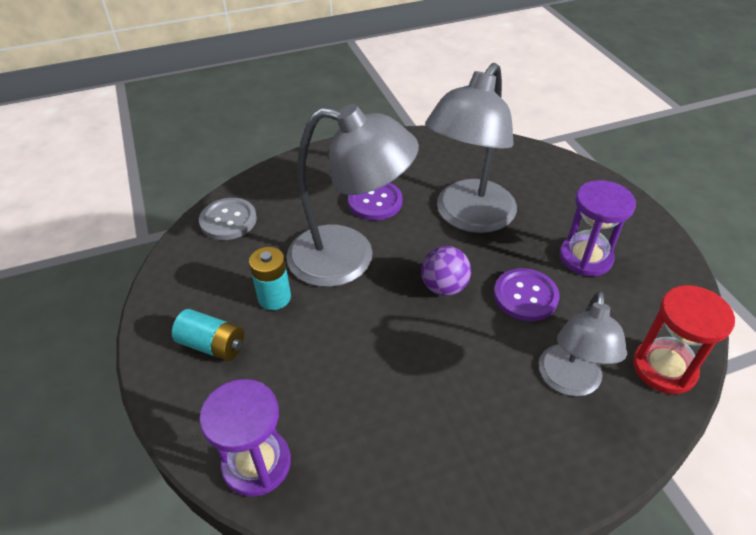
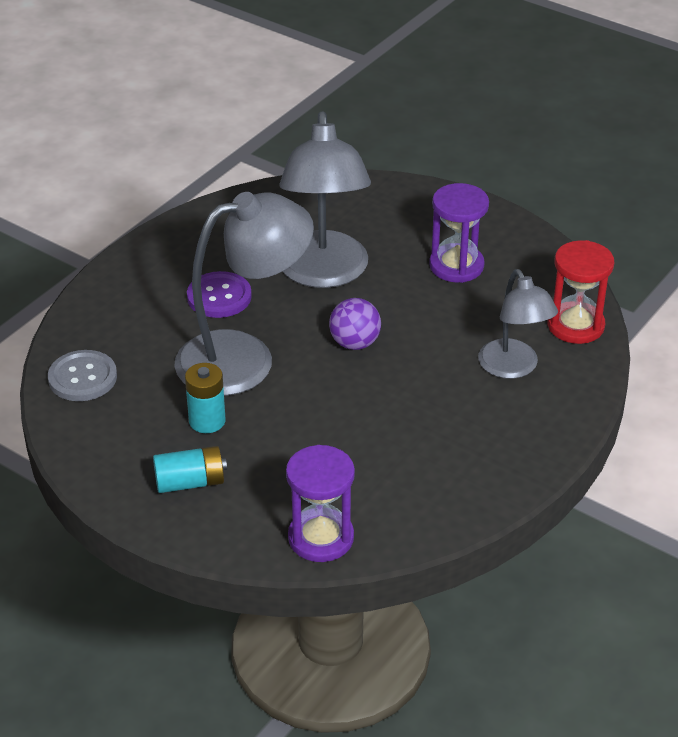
camera: 35 degrees left, 5 degrees down
purple button [494,268,559,321] -> none

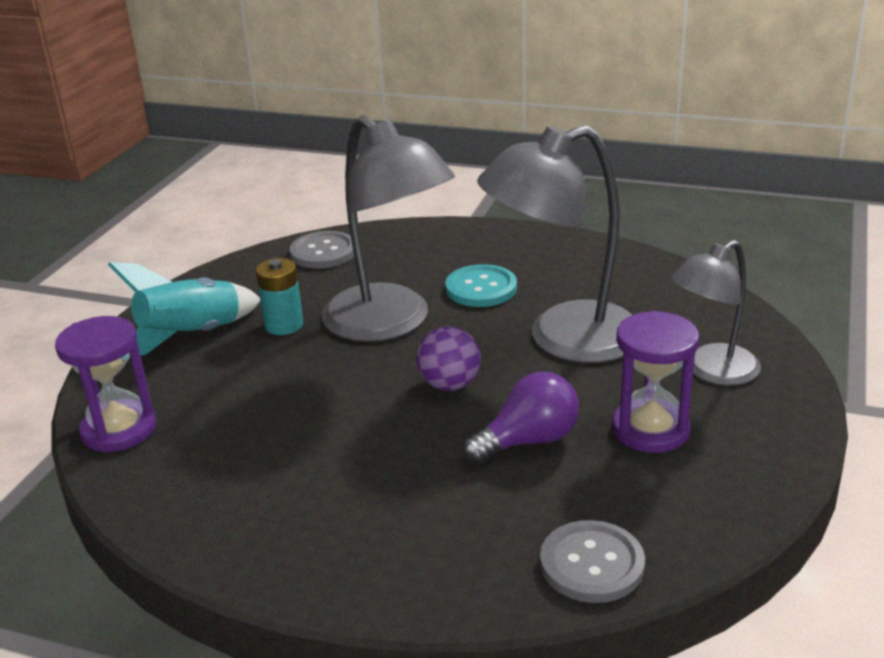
camera: 75 degrees right, 10 degrees down
turquoise battery [153,446,227,493] -> turquoise rocket [108,262,260,358]
purple button [187,271,252,318] -> turquoise button [445,264,517,307]
grey lamp [478,269,558,379] -> grey lamp moved to [670,240,761,386]
red hourglass [547,240,614,344] -> grey button [540,520,645,603]
none -> purple light bulb [462,372,579,464]

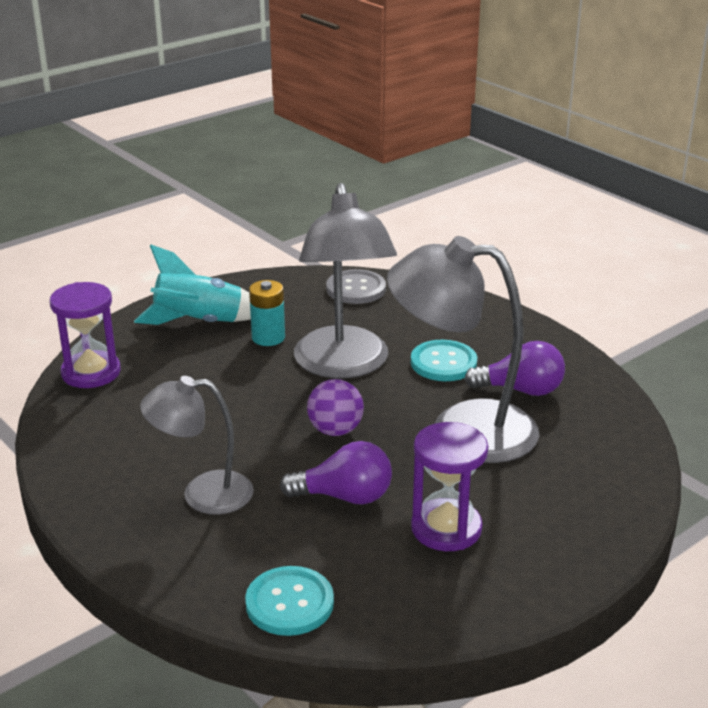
camera: 30 degrees right, 0 degrees up
grey button [540,520,645,603] -> turquoise button [245,566,334,636]
grey lamp [670,240,761,386] -> grey lamp moved to [140,376,254,515]
none -> purple light bulb [464,341,565,396]

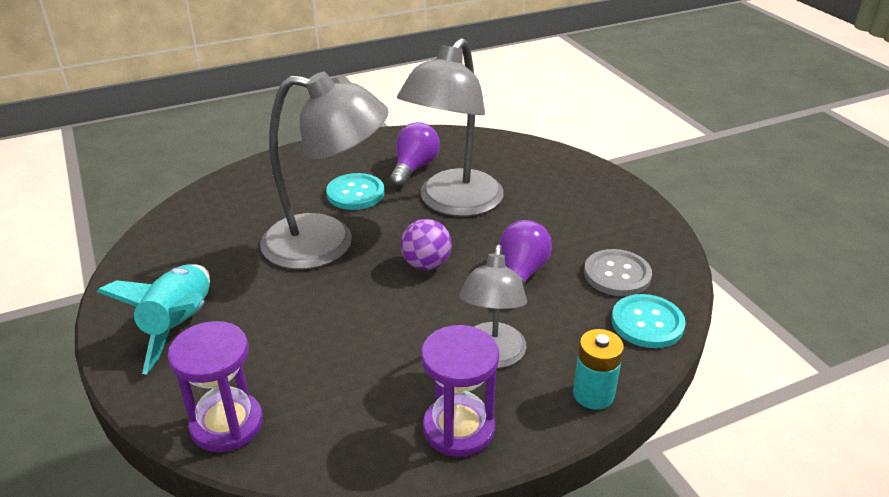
camera: 75 degrees left, 5 degrees up
turquoise battery [249,280,285,346] -> turquoise battery moved to [573,329,624,410]
grey button [326,269,386,304] -> grey button moved to [584,249,652,296]
purple hourglass [411,422,488,551] -> purple hourglass moved to [421,325,499,457]

